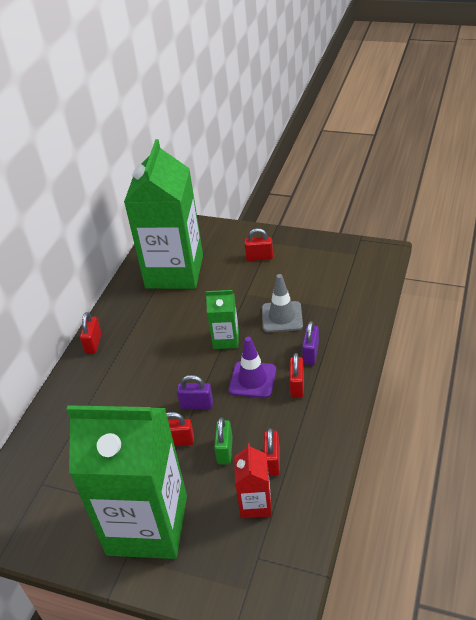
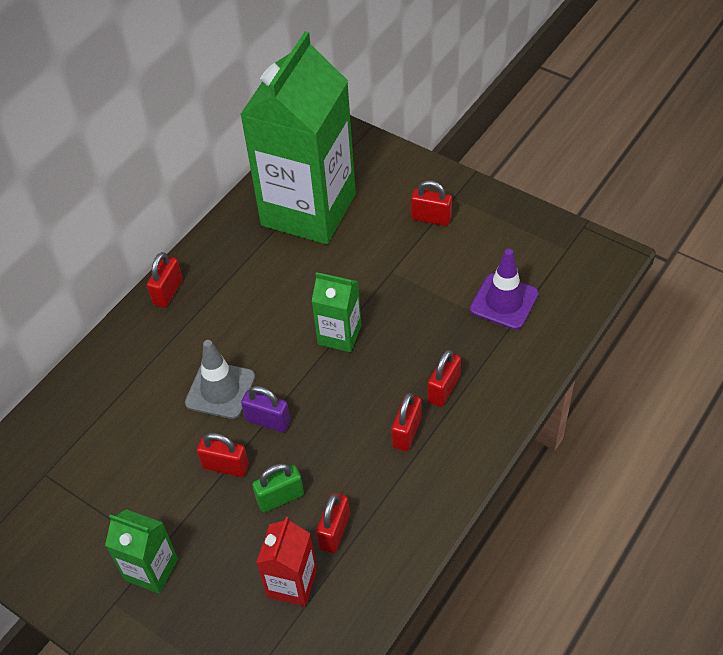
camera: 15 degrees right, 10 degrees up
green carton [67,405,187,559] -> green carton [105,509,178,594], size x0.44
green padlock [214,417,233,464] -> green padlock turned 45 degrees clockwise [252,463,304,512]
purple traffic cone [229,337,276,398] -> purple traffic cone moved to [470,249,539,330]
grey traffic cone [262,274,303,332] -> grey traffic cone moved to [185,340,255,419]
purple padlock [302,321,319,365] -> red padlock [427,350,461,407]

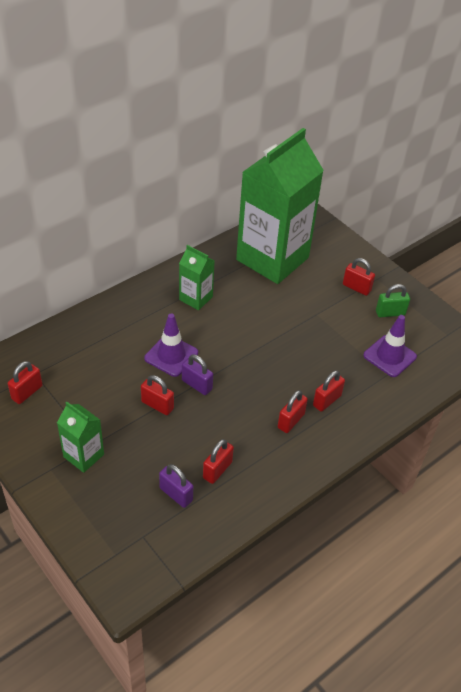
camera: 10 degrees right, 5 degrees down
red padlock [147,252,183,308] -> red padlock moved to [8,361,43,404]
grey traffic cone [185,340,255,419] -> purple traffic cone [144,313,198,377]
green padlock [252,463,304,512] -> green padlock moved to [376,284,410,317]
red carton [256,517,317,606] -> purple padlock [159,464,193,508]
green carton [312,272,362,352] -> green carton moved to [179,245,215,310]

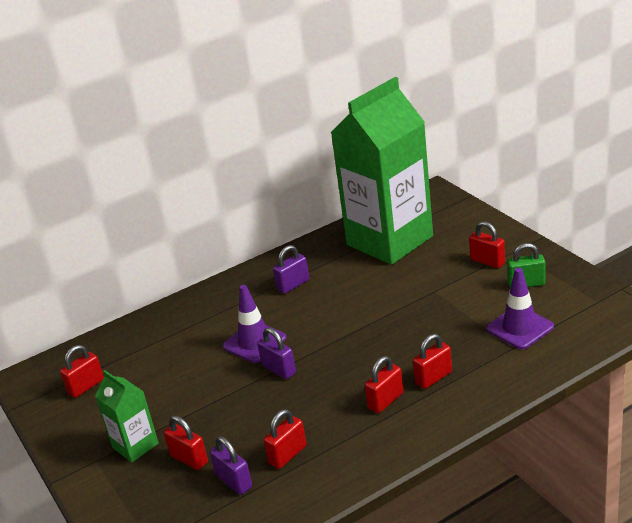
camera: 15 degrees right, 15 degrees down
red padlock [141,375,174,415] -> red padlock moved to [164,416,208,470]
green carton [179,245,215,310] -> purple padlock [273,245,309,294]

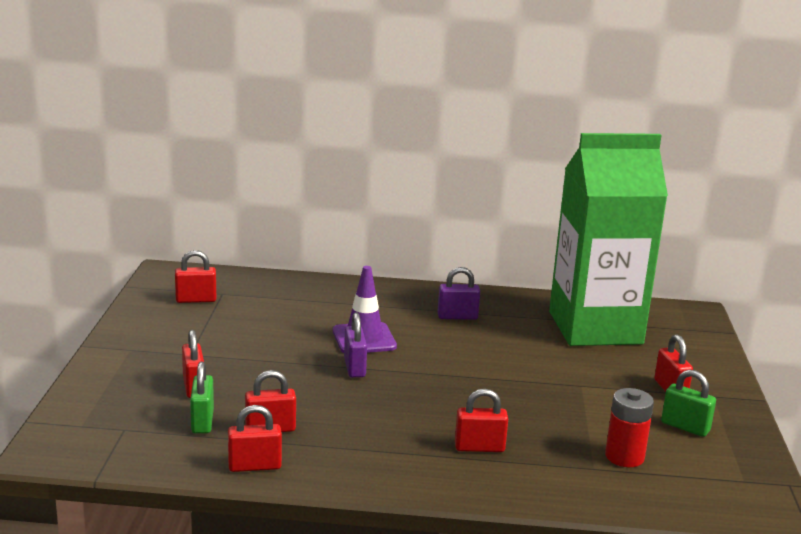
camera: 30 degrees right, 10 degrees down
green carton [95,370,159,463] -> none
purple padlock [210,437,252,495] -> green padlock [190,361,214,434]
red padlock [365,356,404,413] -> red padlock moved to [228,405,282,472]
purple traffic cone [486,268,554,349] -> red battery [605,388,654,467]

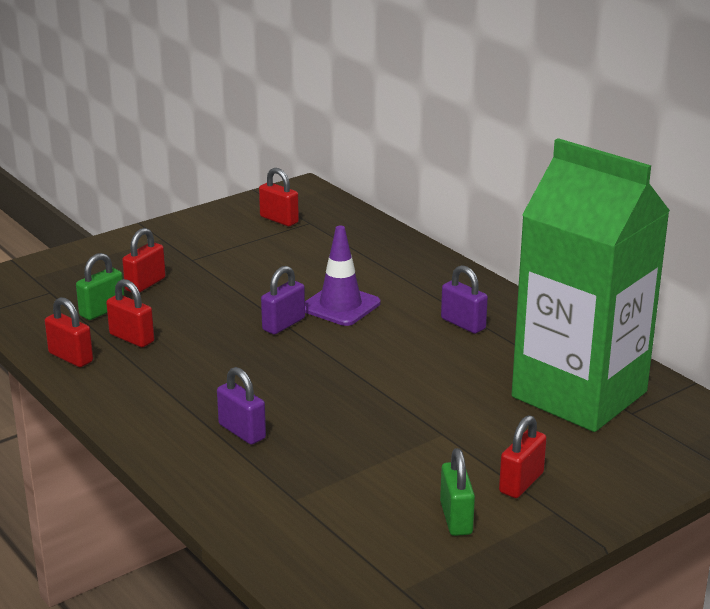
camera: 50 degrees right, 5 degrees up
red padlock [455,389,508,452] -> purple padlock [217,367,266,445]
red battery [605,388,654,467] -> none

